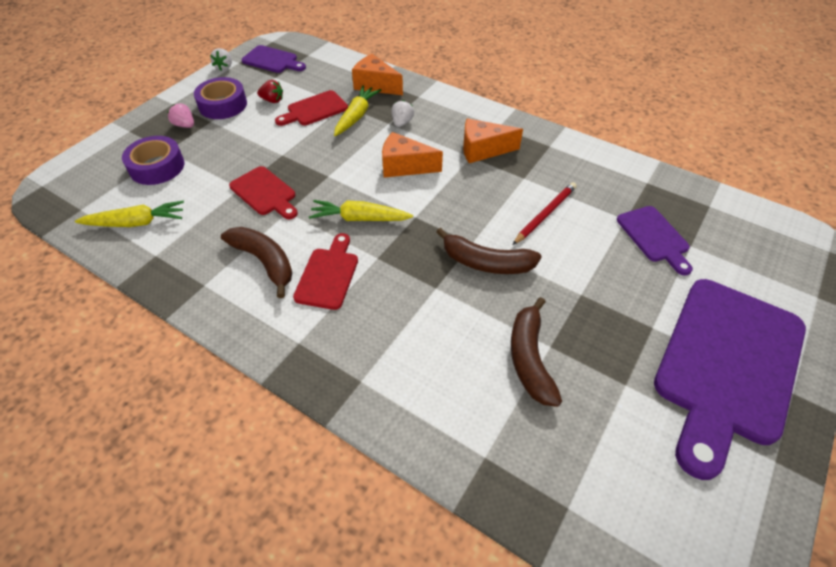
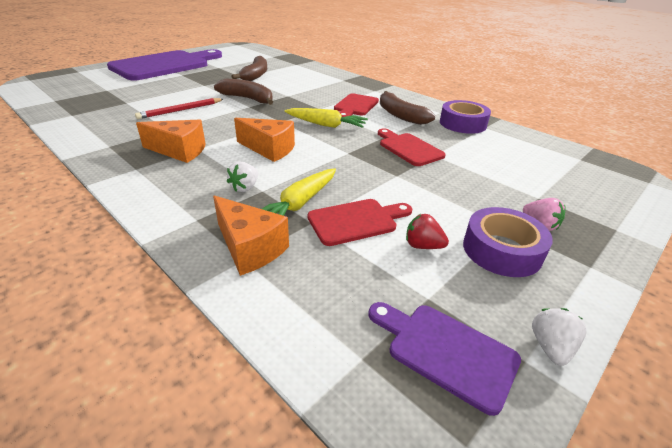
camera: 170 degrees left, 15 degrees down
yellow carrot [75,201,184,227] -> none
purple tape [122,136,184,185] -> purple tape moved to [440,100,491,134]
purple cutting board [617,206,693,276] -> none

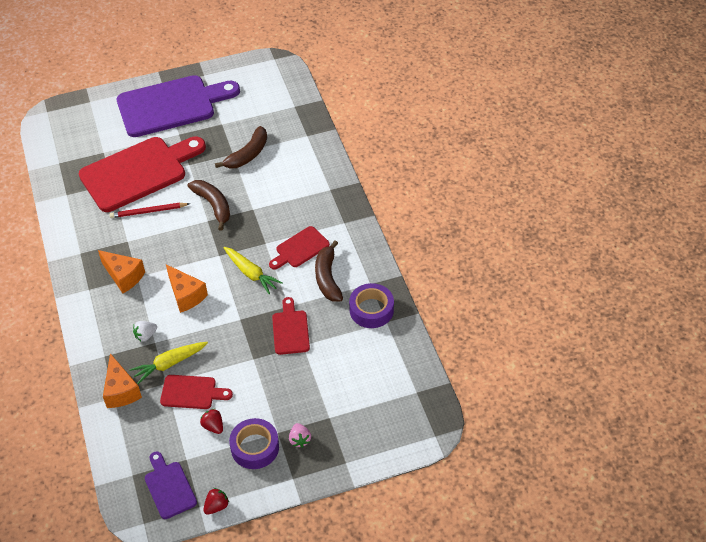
camera: 30 degrees right, 15 degrees up
white strawberry [532,308,586,366] -> red strawberry [203,488,229,515]
none -> red cutting board [79,137,206,212]

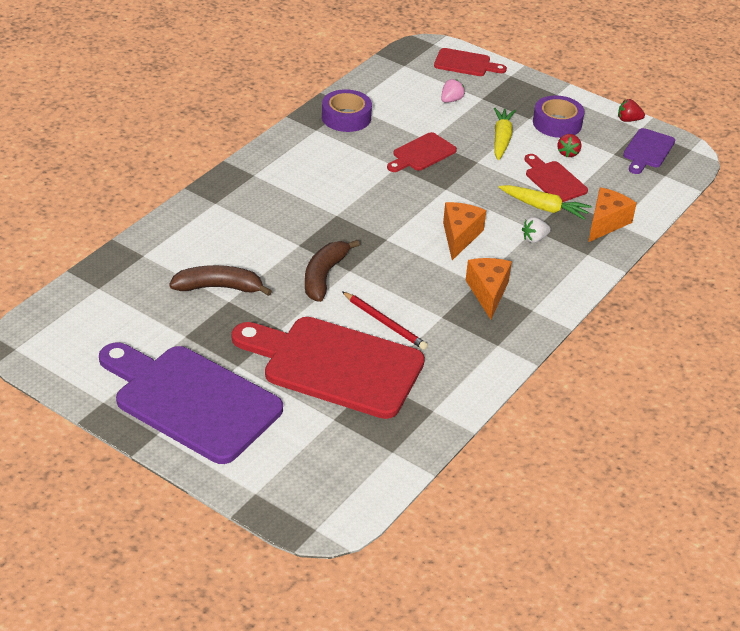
camera: 130 degrees left, 10 degrees down
white strawberry [133,321,157,342] -> white strawberry turned 135 degrees clockwise [522,217,551,243]
yellow carrot [224,247,283,294] -> yellow carrot moved to [494,108,516,160]
red cutting board [269,226,330,270] -> red cutting board moved to [434,48,507,76]
pink strawberry [289,423,311,448] -> pink strawberry moved to [441,79,465,103]
brown banana [315,240,343,302] -> none

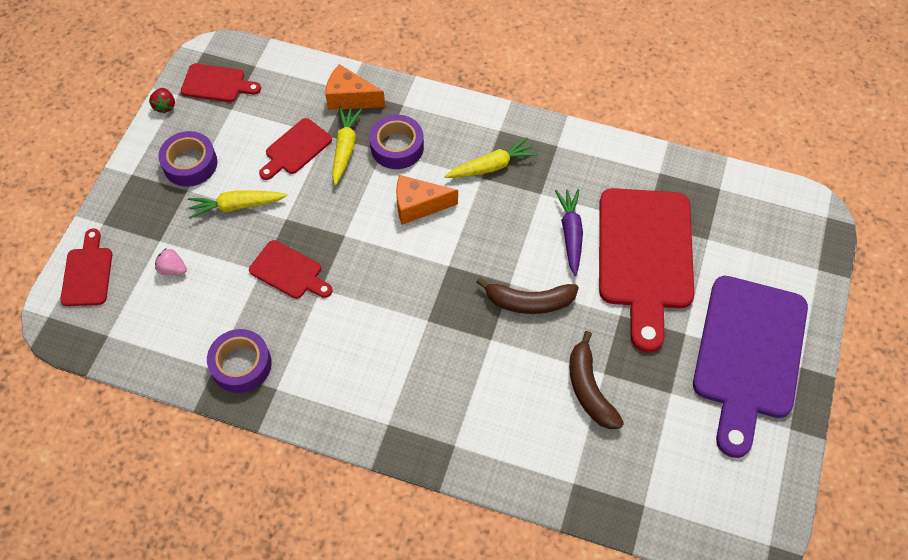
camera: 105 degrees left, 20 degrees up
red pencil [342,291,428,350] -> purple carrot [555,189,583,276]
orange cheese [466,258,512,320] -> yellow carrot [445,137,538,178]
white strawberry [522,217,551,243] -> purple tape [369,115,424,169]
red strawberry [557,134,581,157] -> none
purple cutting board [623,128,675,174] -> red cutting board [181,64,261,102]

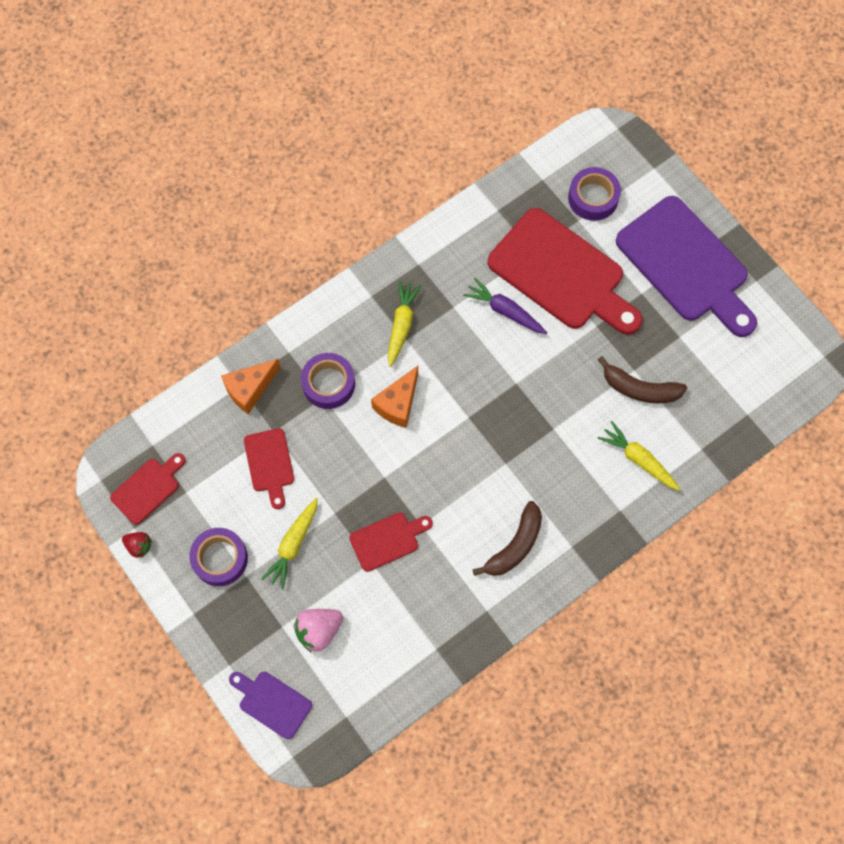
camera: 55 degrees left, 10 degrees up
red cutting board [60,228,112,306] -> purple cutting board [229,672,312,739]
pink strawberry [155,249,187,275] -> pink strawberry [294,609,343,653], size x1.63
purple tape [207,329,272,393] -> purple tape moved to [568,167,621,221]
yellow carrot [332,107,362,186] -> yellow carrot moved to [597,421,680,491]
brown banana [476,278,579,314] -> brown banana moved to [472,501,542,576]

